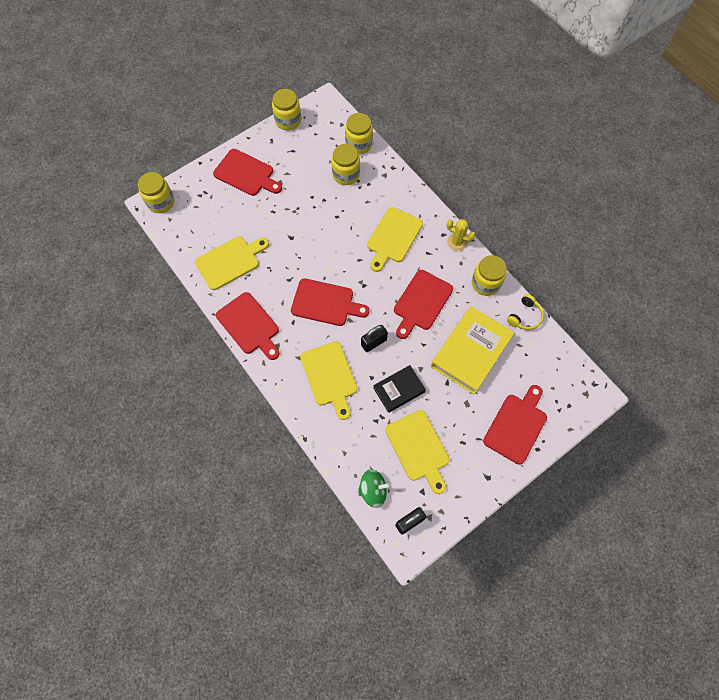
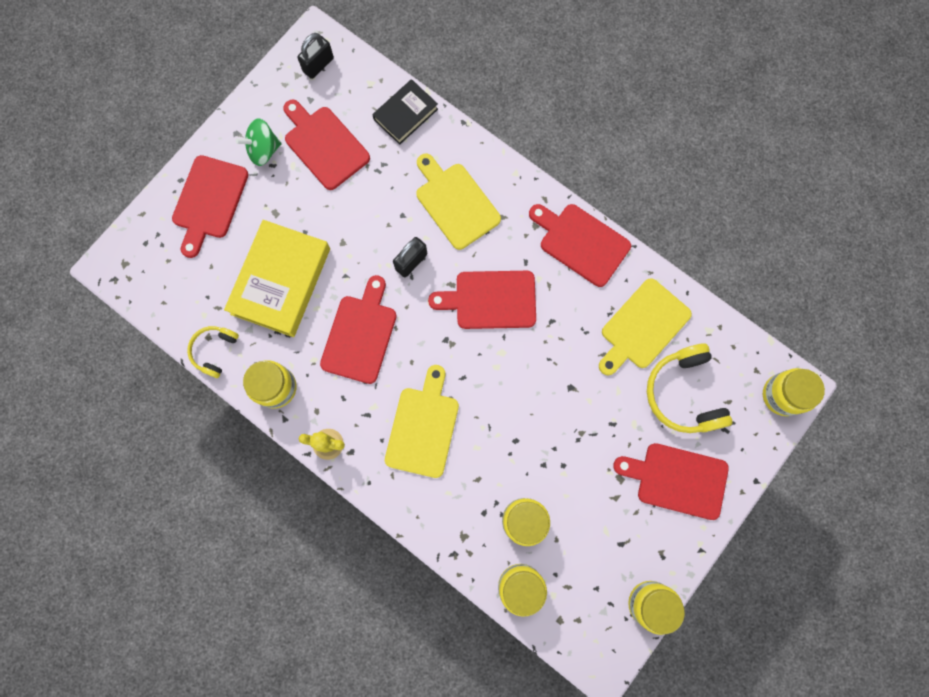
camera: 165 degrees right, 10 degrees up
green spinning top [358,469,391,508] -> green spinning top moved to [236,118,281,166]
black book [373,365,426,413] -> black book moved to [372,79,438,145]
yellow cutting board [385,410,450,494] -> red cutting board [283,100,370,190]
none -> yellow headphones [647,343,733,433]

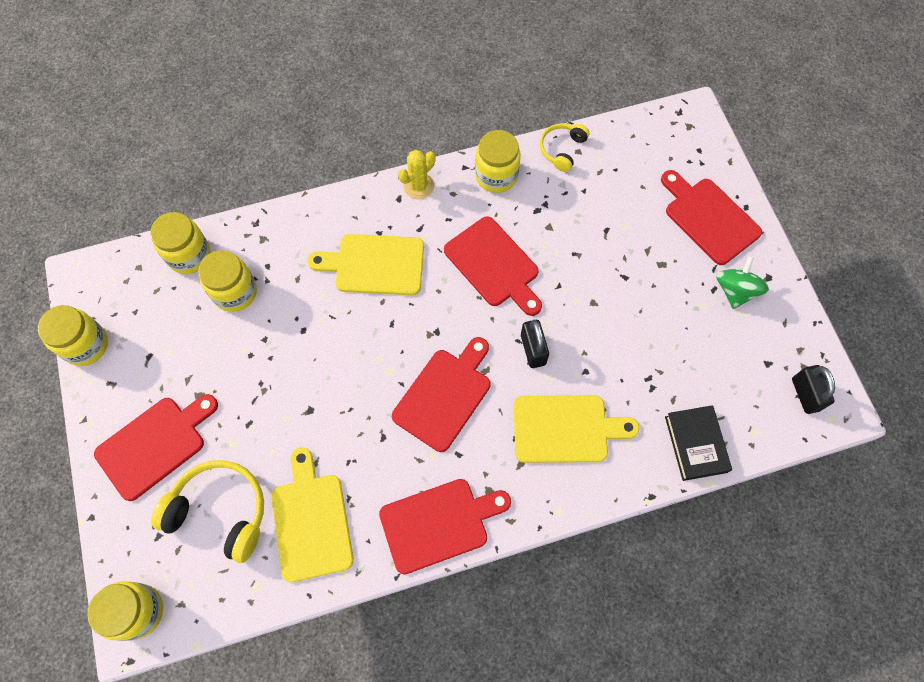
camera: 125 degrees right, 10 degrees down
yellow headphones [187,326,239,378] -> yellow headphones turned 120 degrees counterclockwise [540,123,590,172]
yellow book [224,220,330,337] -> none
red cutting board [283,100,370,190] -> none
yellow cutting board [385,365,459,478] -> yellow cutting board turned 135 degrees clockwise [308,234,424,295]

